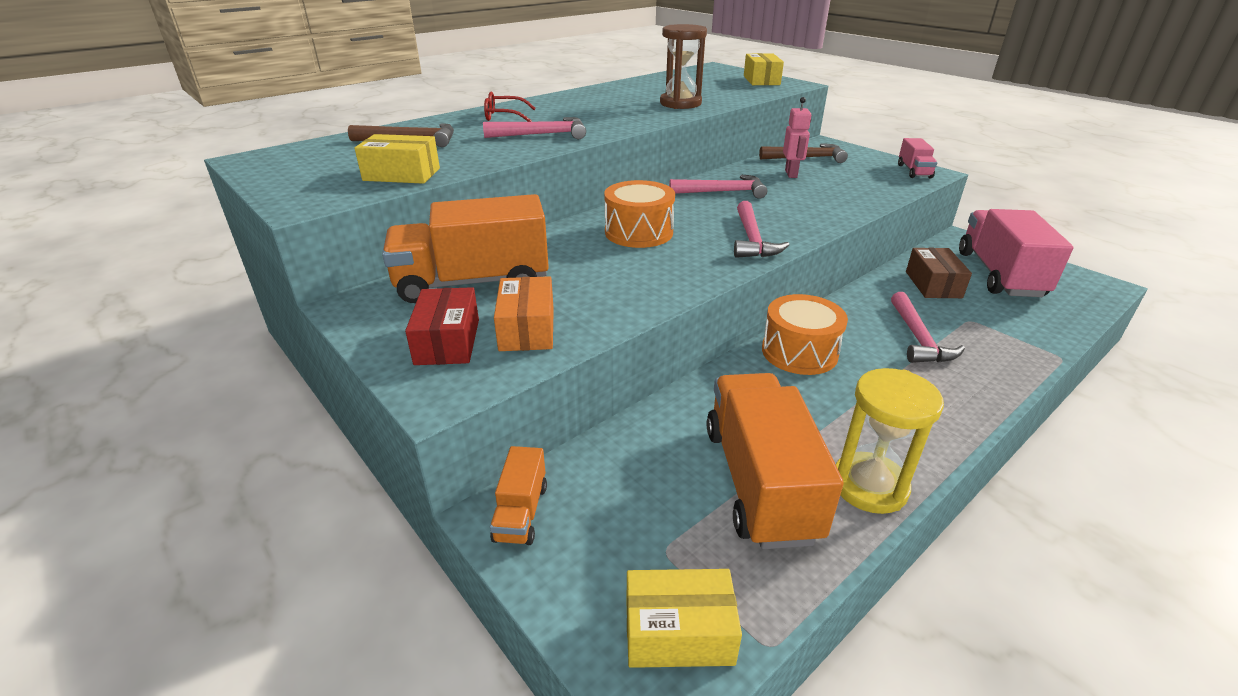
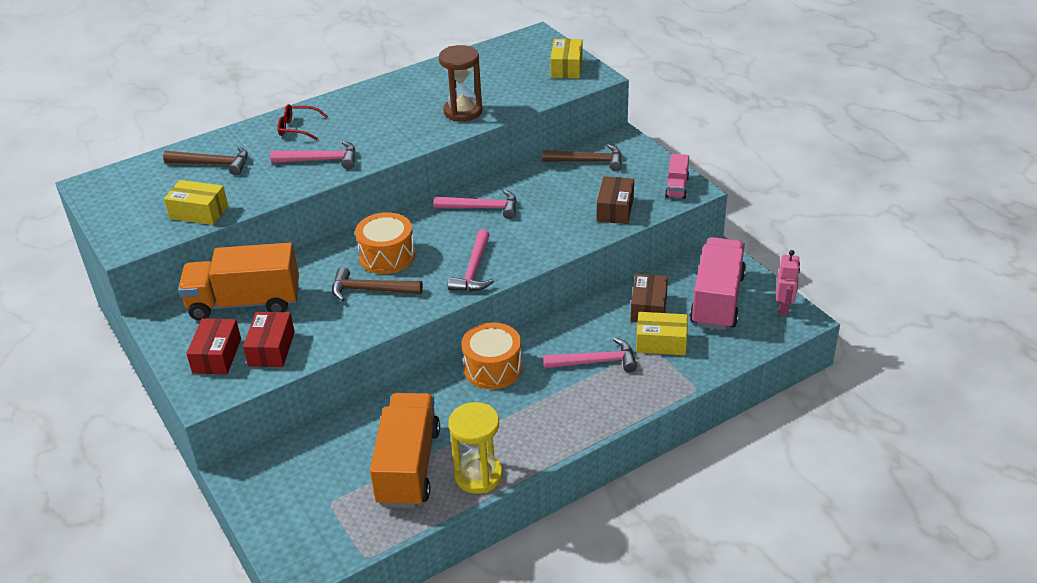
camera: 10 degrees right, 5 degrees up
orange truck [490,446,547,545] -> none
orange box [494,276,554,351] -> red box [243,312,295,367]
yellow box [626,569,742,668] -> yellow box moved to [636,312,688,355]
pink robot [783,97,811,178] -> pink robot moved to [776,250,800,316]
pink hammer [891,292,965,363] -> pink hammer turned 105 degrees counterclockwise [543,338,637,372]
none -> brown hammer [332,267,423,301]
none -> brown box [597,176,634,224]

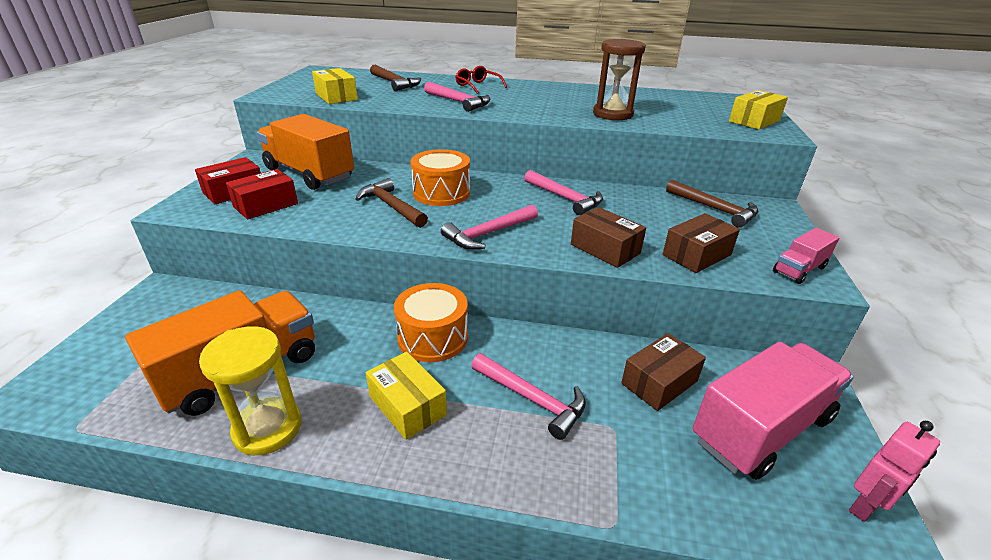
camera: 40 degrees right, 5 degrees down
yellow box [636,312,688,355] -> yellow box moved to [366,352,447,440]
none -> brown box [571,207,646,268]

